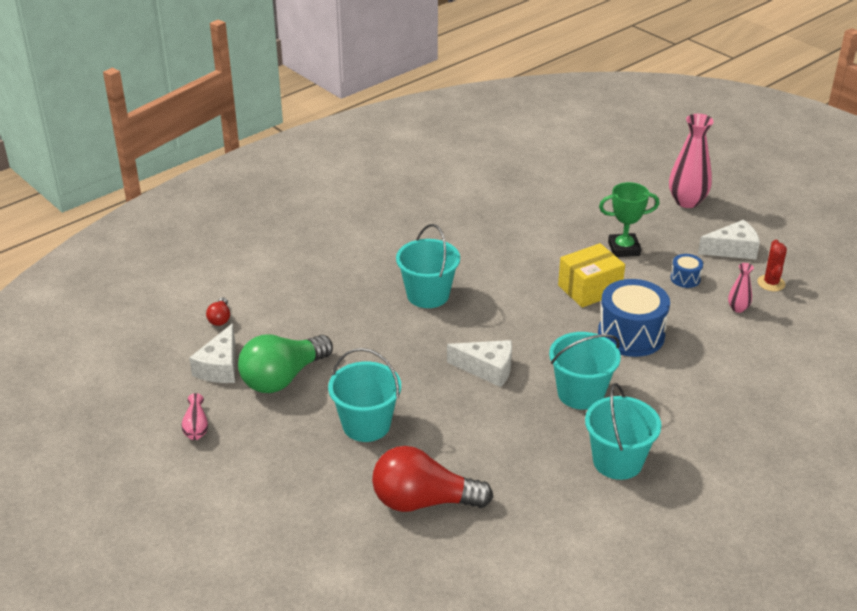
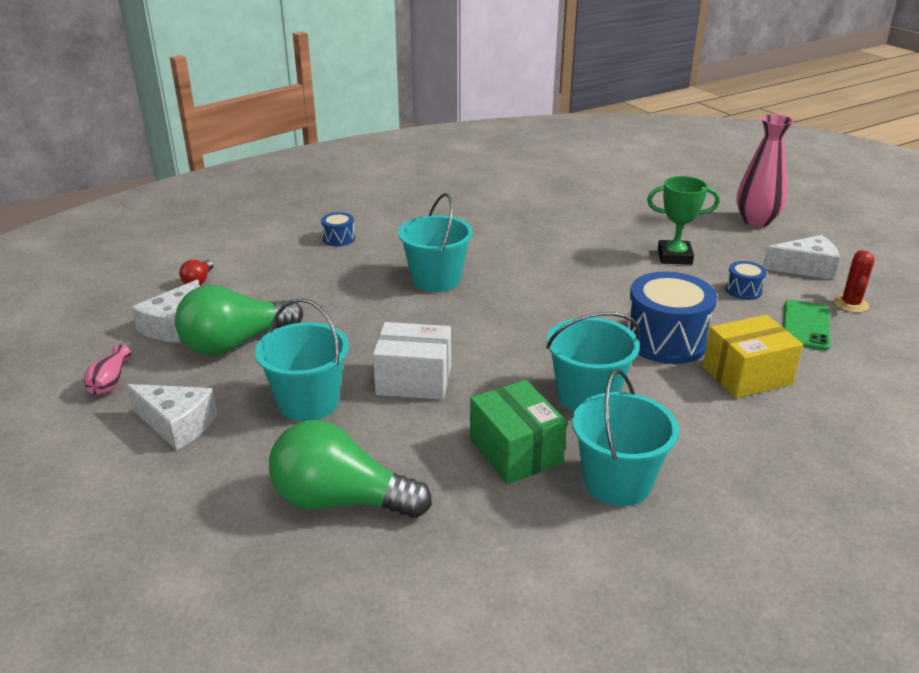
camera: 10 degrees right, 5 degrees down
red light bulb [372,446,493,512] -> green light bulb [269,420,432,518]
white cheese [447,340,512,387] -> white cheese moved to [126,384,217,450]
yellow box [558,243,625,308] -> yellow box moved to [703,315,803,398]
pink vase [728,263,754,313] -> green phone [783,300,831,351]
none -> blue drum [321,212,355,246]
none -> white box [373,322,451,400]
none -> green box [470,380,567,484]

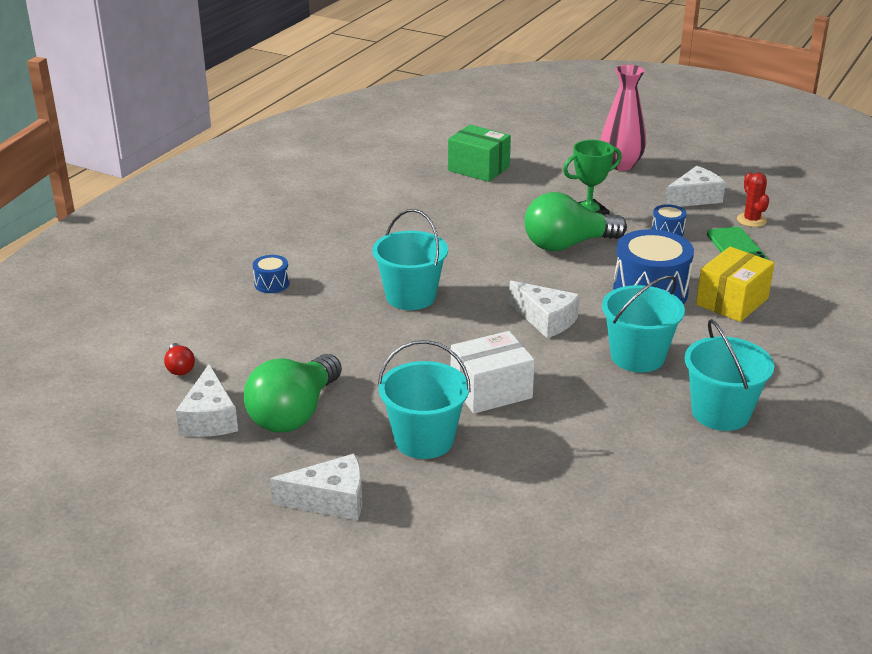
camera: 30 degrees left, 0 degrees up
pink vase [84,344,131,395] -> none
green light bulb [269,420,432,518] -> green light bulb moved to [525,192,627,251]
green box [470,380,567,484] -> green box moved to [448,125,511,182]
none -> white cheese [509,281,580,338]

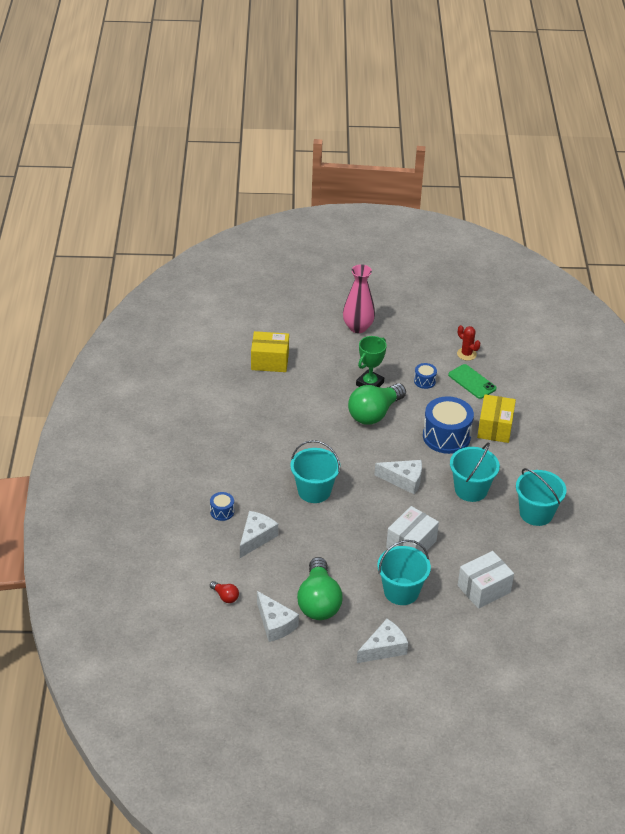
camera: 30 degrees left, 10 degrees up
green box [448,125,511,182] -> yellow box [251,331,289,372]
white cheese [664,166,726,207] -> white cheese moved to [240,511,278,558]
none -> white box [458,551,514,609]

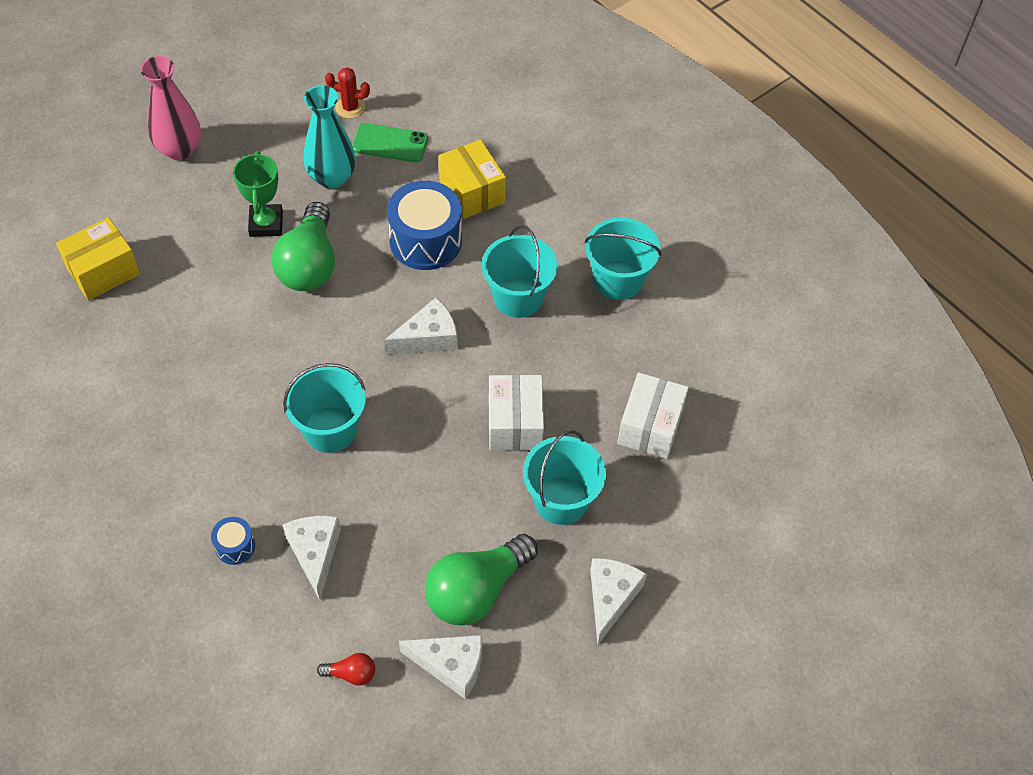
camera: 40 degrees left, 15 degrees up
green light bulb [297,557,343,620] -> green light bulb turned 90 degrees clockwise [425,534,538,626]
blue drum [414,363,437,389] -> turquoise vase [303,85,356,189]

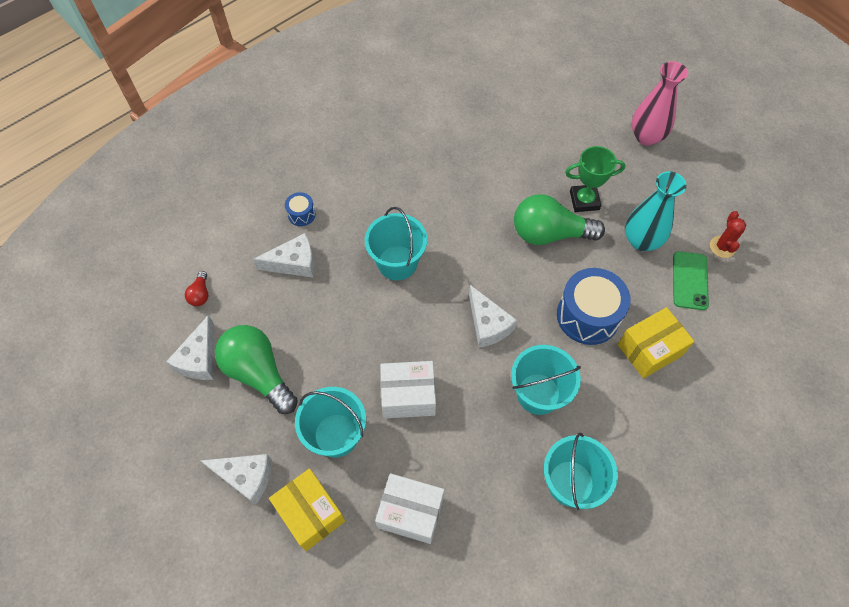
camera: 90 degrees right, 5 degrees up
yellow box [56,217,140,301] -> yellow box moved to [269,468,345,551]

